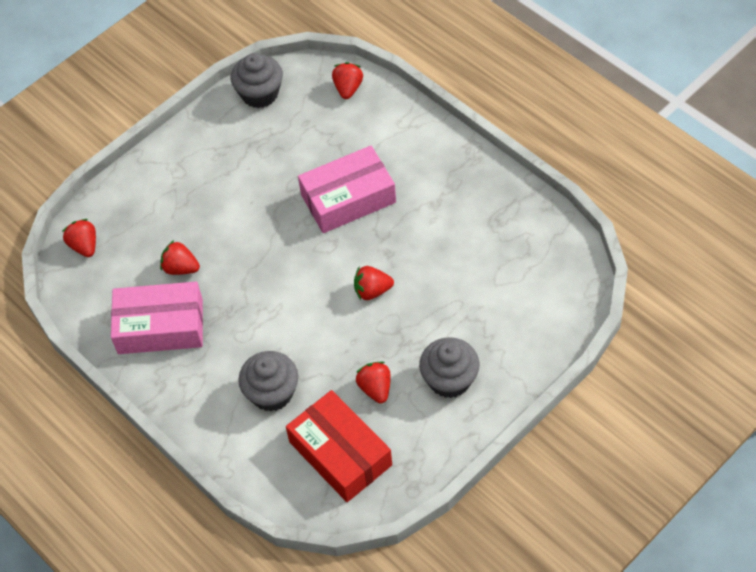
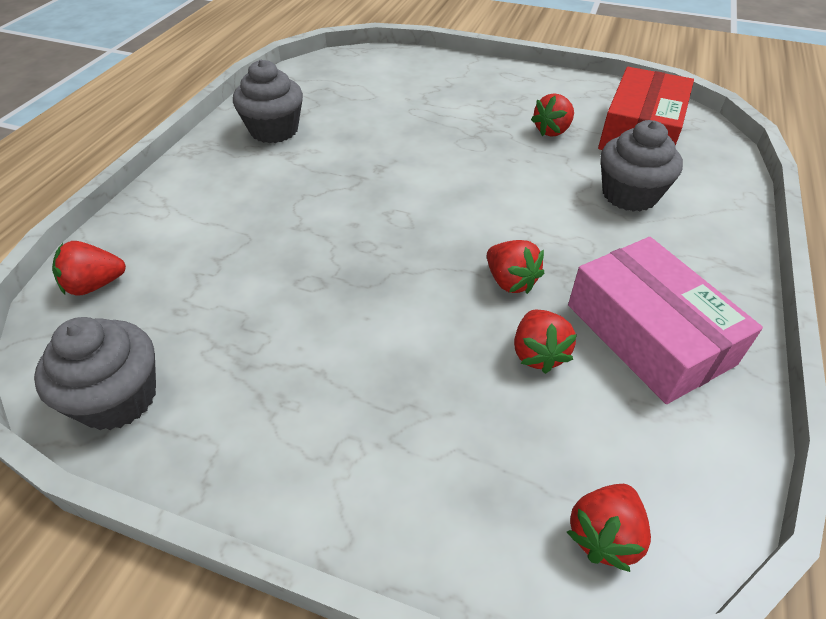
camera: 120 degrees left, 10 degrees down
pink box [298,146,396,233] -> none
red strawberry [354,266,394,300] -> red strawberry moved to [487,240,544,294]
grey cupcake [419,337,480,398] -> grey cupcake moved to [233,60,303,143]

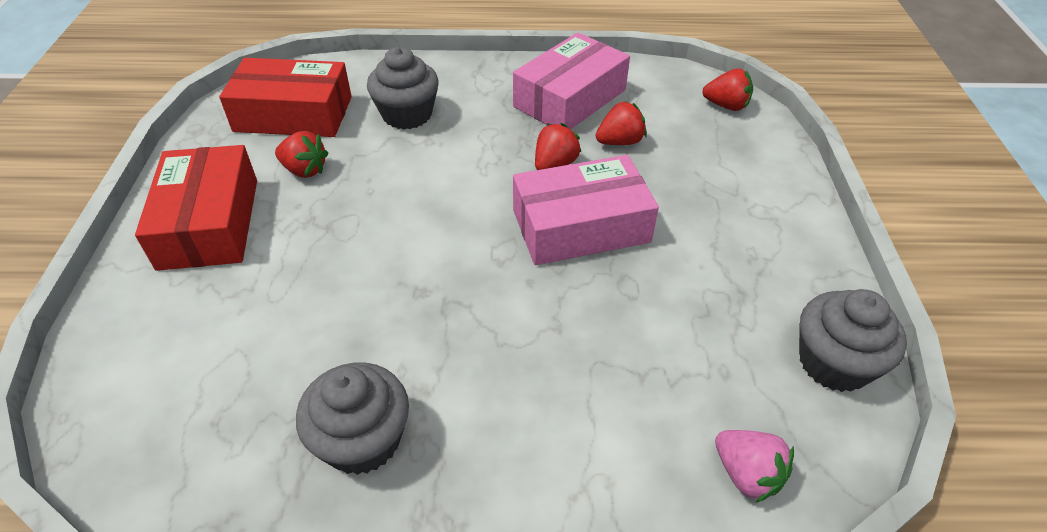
camera: 110 degrees left, 0 degrees up
red strawberry [52,241,126,296] -> pink strawberry [715,430,794,503]
none -> red box [135,145,257,271]
none -> pink box [513,155,659,265]

